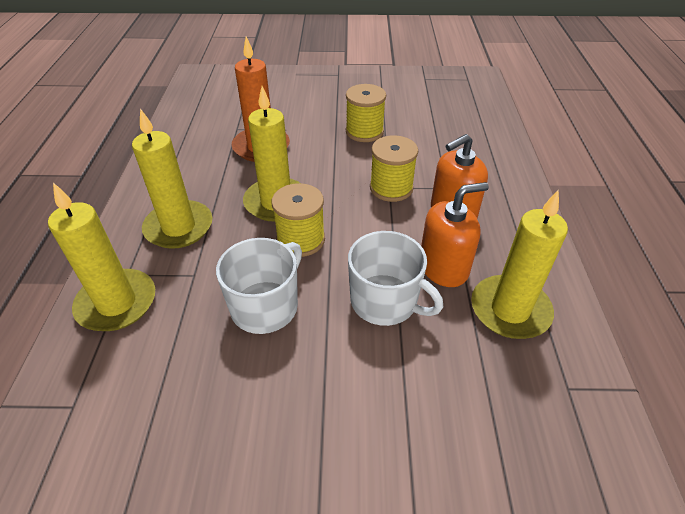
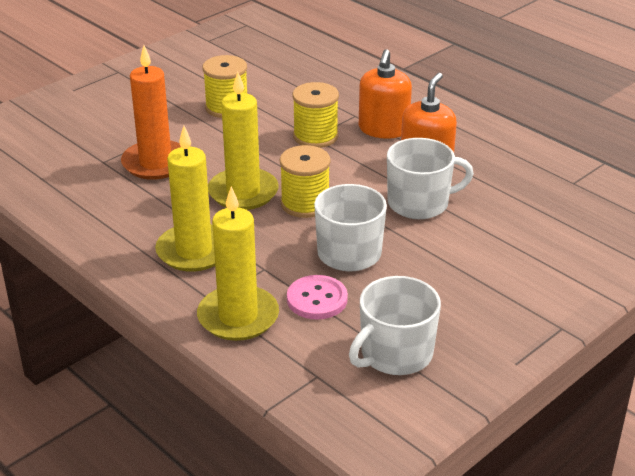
camera: 45 degrees left, 10 degrees down
yellow candle [471,190,568,339] -> none
none -> pink button [287,275,348,319]
none -> white mug [349,276,441,375]

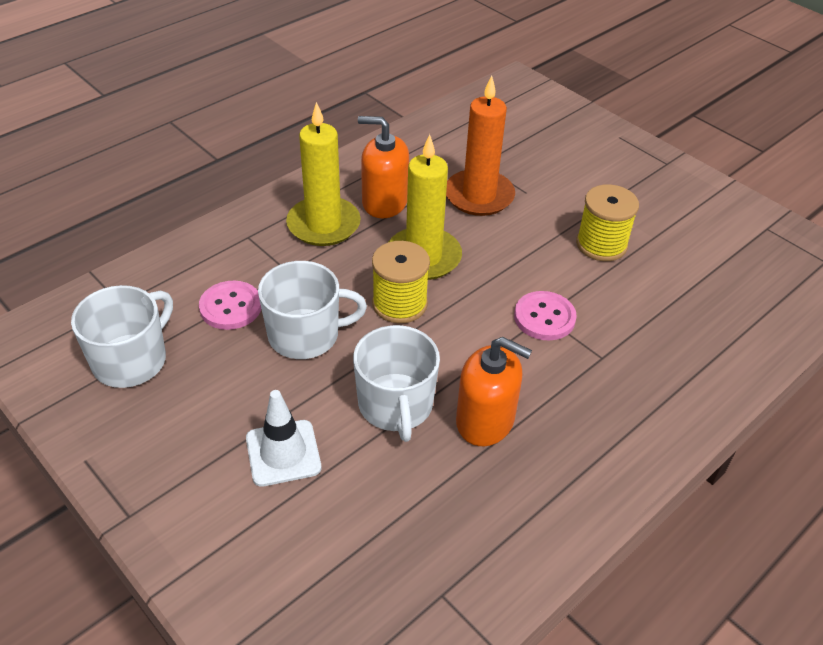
camera: 90 degrees right, 10 degrees up
yellow candle [197,186,279,341] -> none
yellow spool [293,82,339,148] -> pink button [514,291,577,341]
white mug [349,276,441,375] -> white mug turned 75 degrees clockwise [71,285,173,388]
orange soap dispenser [359,49,412,139] -> orange soap dispenser moved to [358,116,409,218]
none -> white traffic cone [246,390,321,487]

